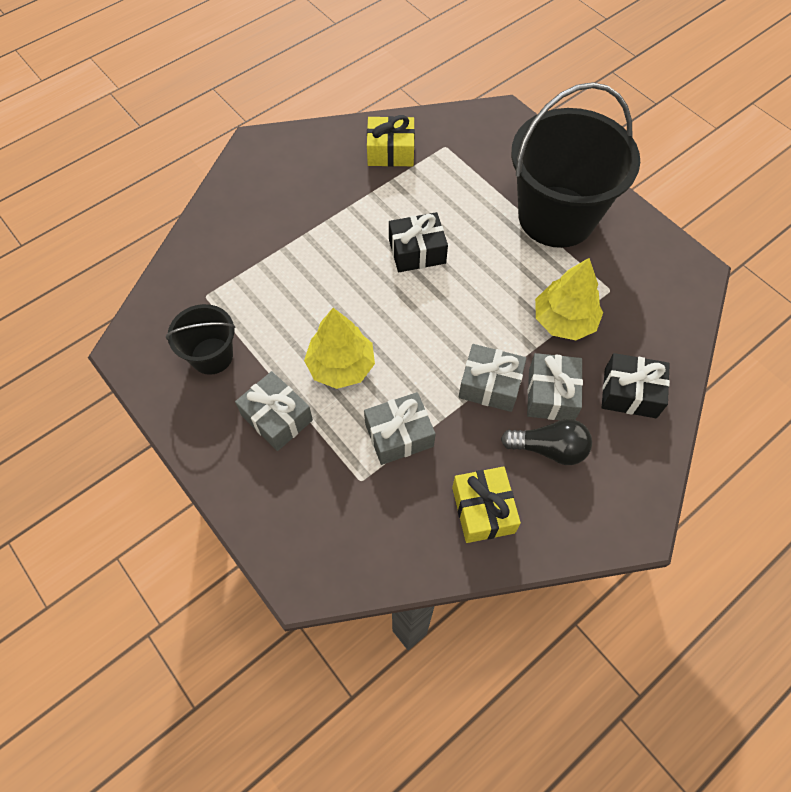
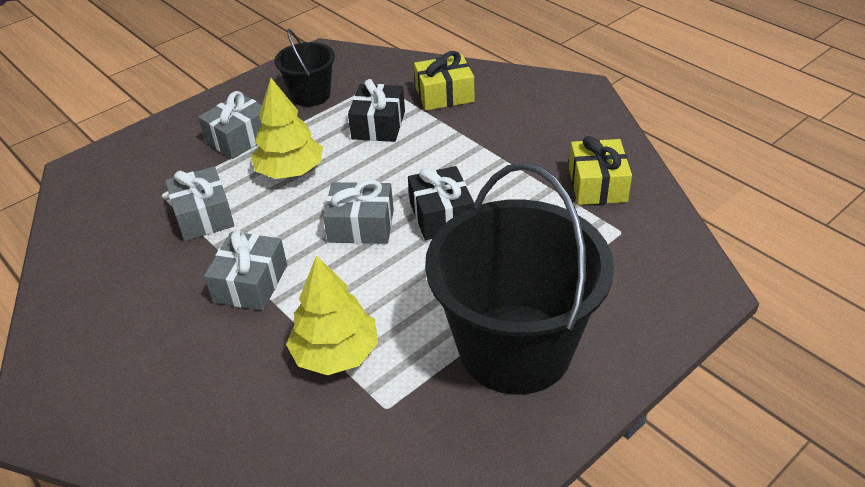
camera: 90 degrees right, 20 degrees down
yellow gift [452,466,521,543] -> yellow gift moved to [414,51,474,111]
black light bulb [501,419,592,465] -> none
grey gift [527,353,583,420] -> grey gift moved to [323,179,394,244]
black gift [602,353,670,418] -> black gift moved to [348,79,405,142]

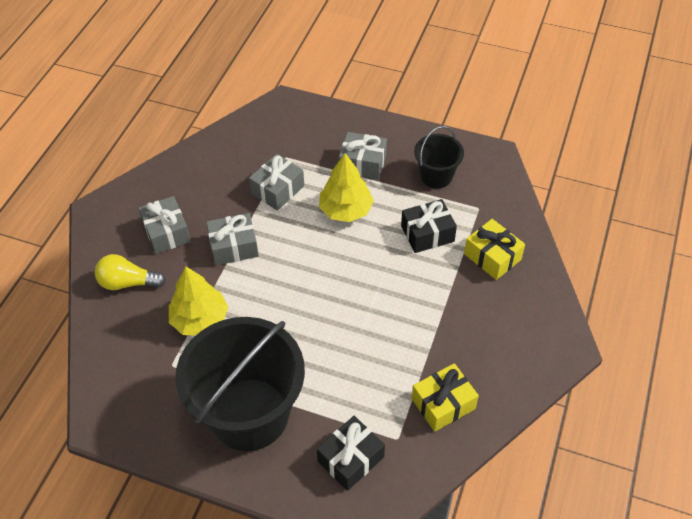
camera: 60 degrees right, 10 degrees up
grey gift [323,179,394,244] -> grey gift moved to [139,196,191,254]
black gift [408,166,474,240] -> black gift moved to [317,416,385,491]
none -> yellow light bulb [95,254,166,290]

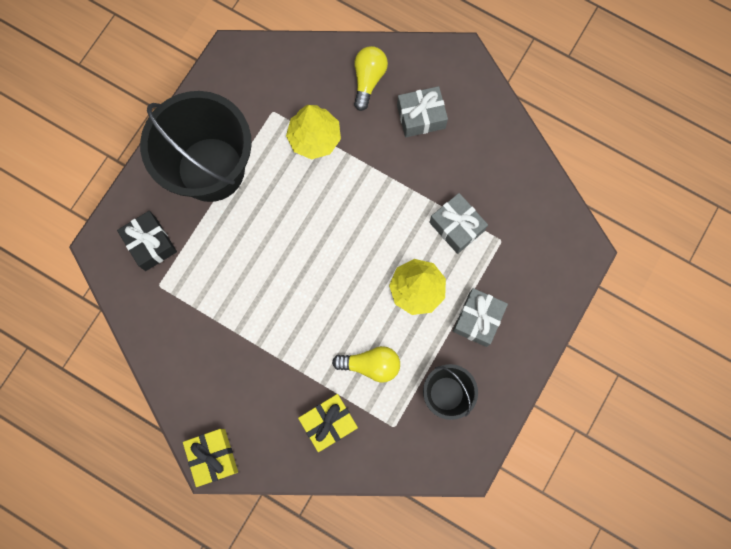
camera: 100 degrees right, 25 degrees up
grey gift [206,213,259,265] -> none
black gift [401,199,457,253] -> yellow light bulb [332,346,400,382]
yellow gift [412,363,479,432] -> yellow gift moved to [183,429,238,487]

